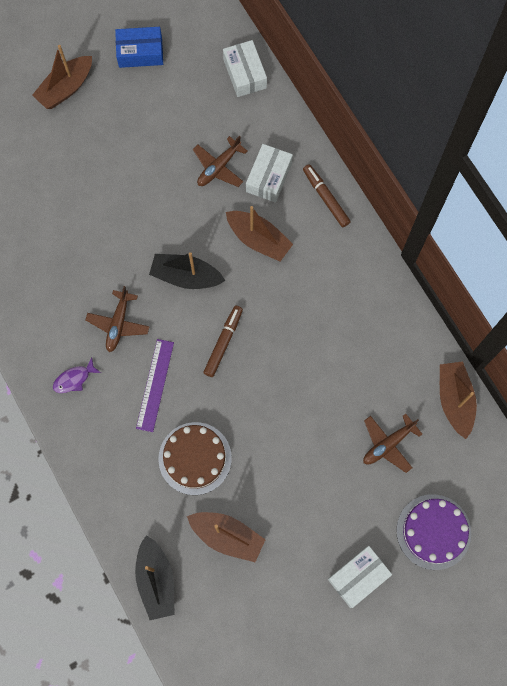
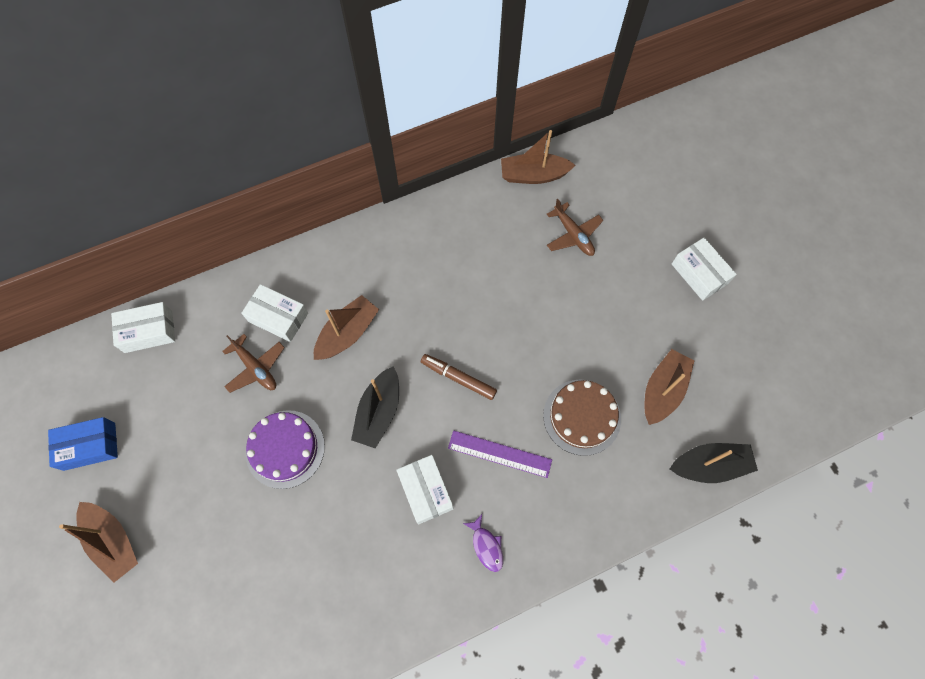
camera: 85 degrees left, 5 degrees down
brown plane [86,286,149,352] -> white box [396,455,454,525]
blue box [115,27,163,68] -> blue box turned 75 degrees clockwise [48,417,118,471]
brown marker [303,164,351,227] -> none
purple cake [396,494,471,570] -> purple cake moved to [245,410,325,489]

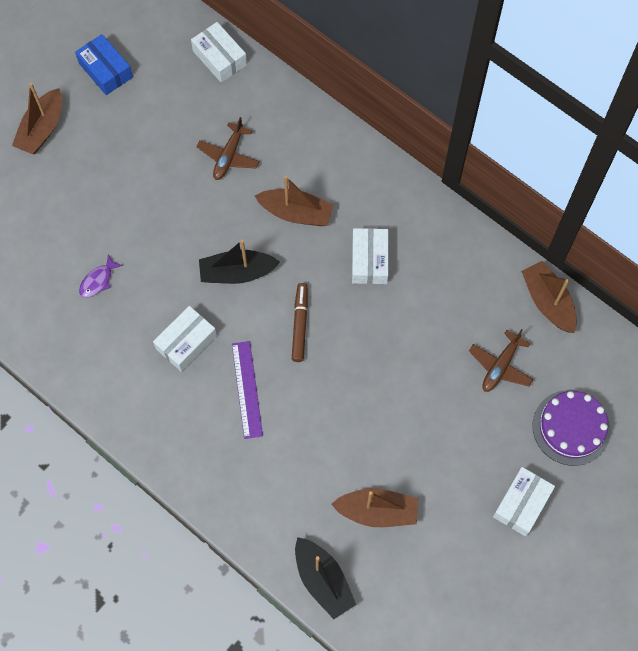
camera: 65 degrees right, 0 degrees up
white box [241,284,308,342] -> white box moved to [352,228,389,284]
purple cake [245,410,325,489] -> purple cake moved to [533,390,611,466]
purple fish [463,514,503,572] -> purple fish moved to [79,255,123,298]
brown cake [543,380,621,456] -> none

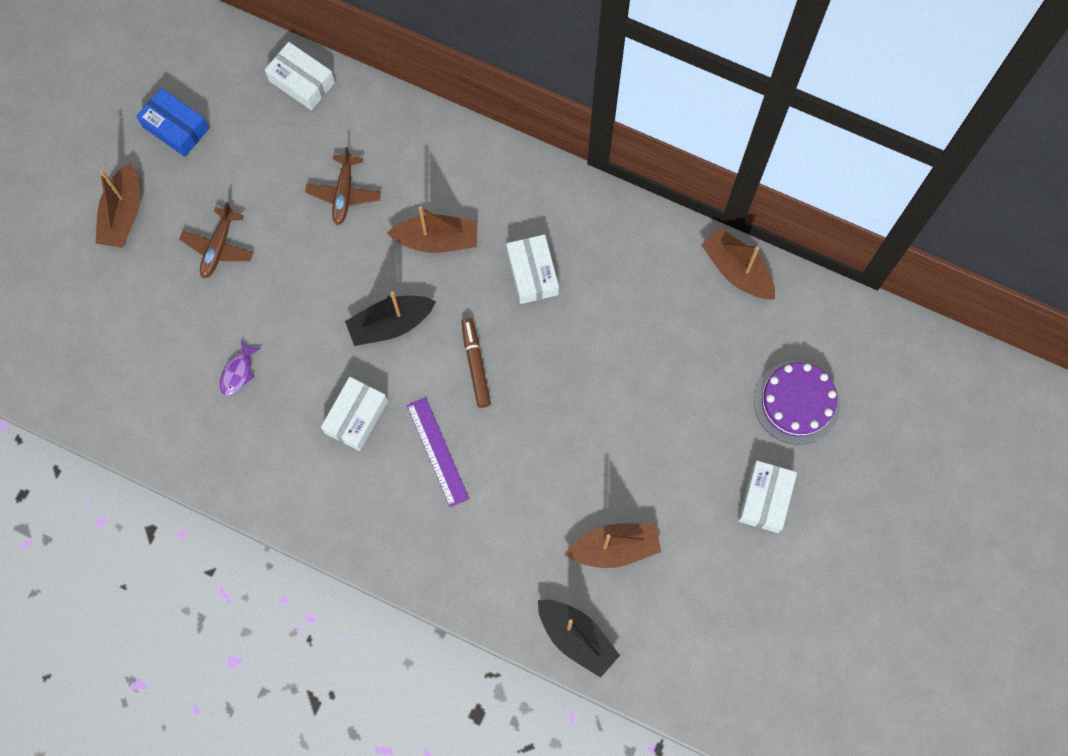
camera: 15 degrees left, 5 degrees up
brown plane [469,329,533,392] -> brown plane moved to [179,202,254,278]

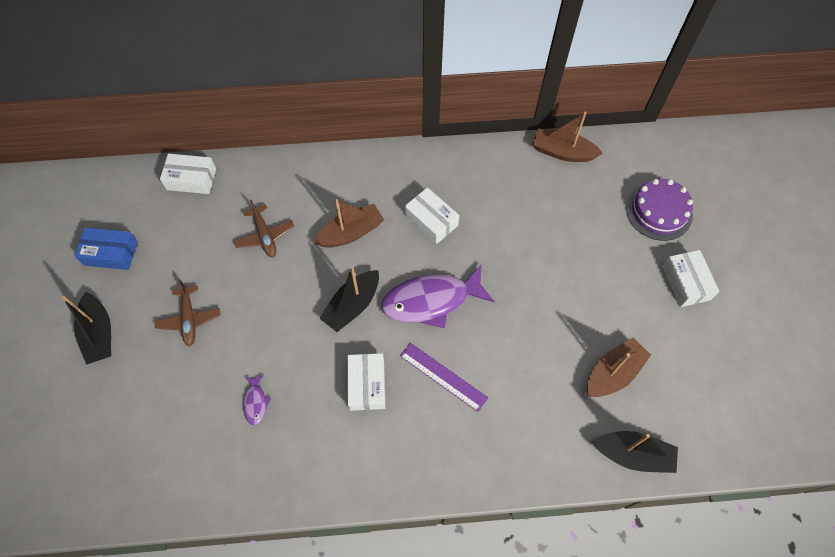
camera: 30 degrees left, 10 degrees down
brown boat [95,163,140,248] -> black boat [62,292,111,365]
brown marker [461,318,491,408] -> purple fish [381,265,495,328]

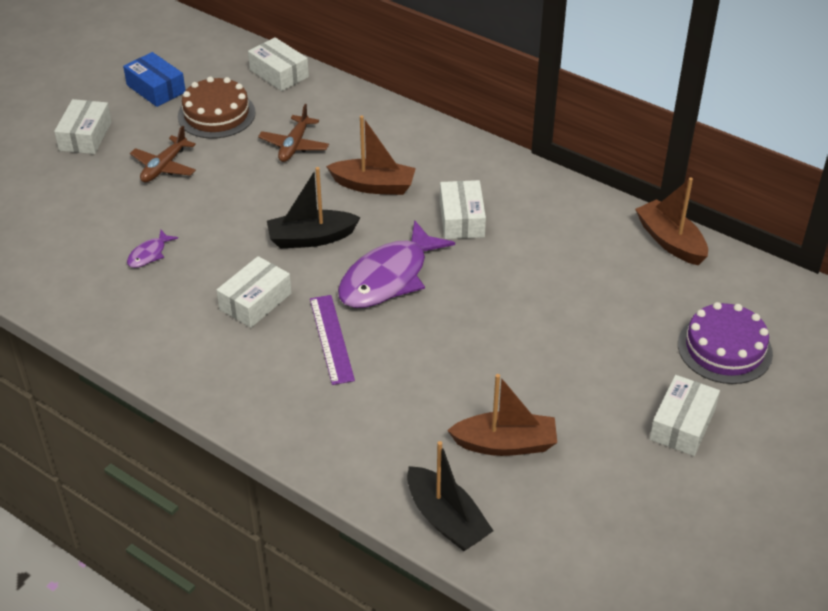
camera: 40 degrees right, 20 degrees down
black boat [62,292,111,365] -> white box [54,99,112,154]
purple fish [381,265,495,328] -> purple fish turned 75 degrees counterclockwise [338,220,455,308]
none -> brown cake [178,77,256,139]

